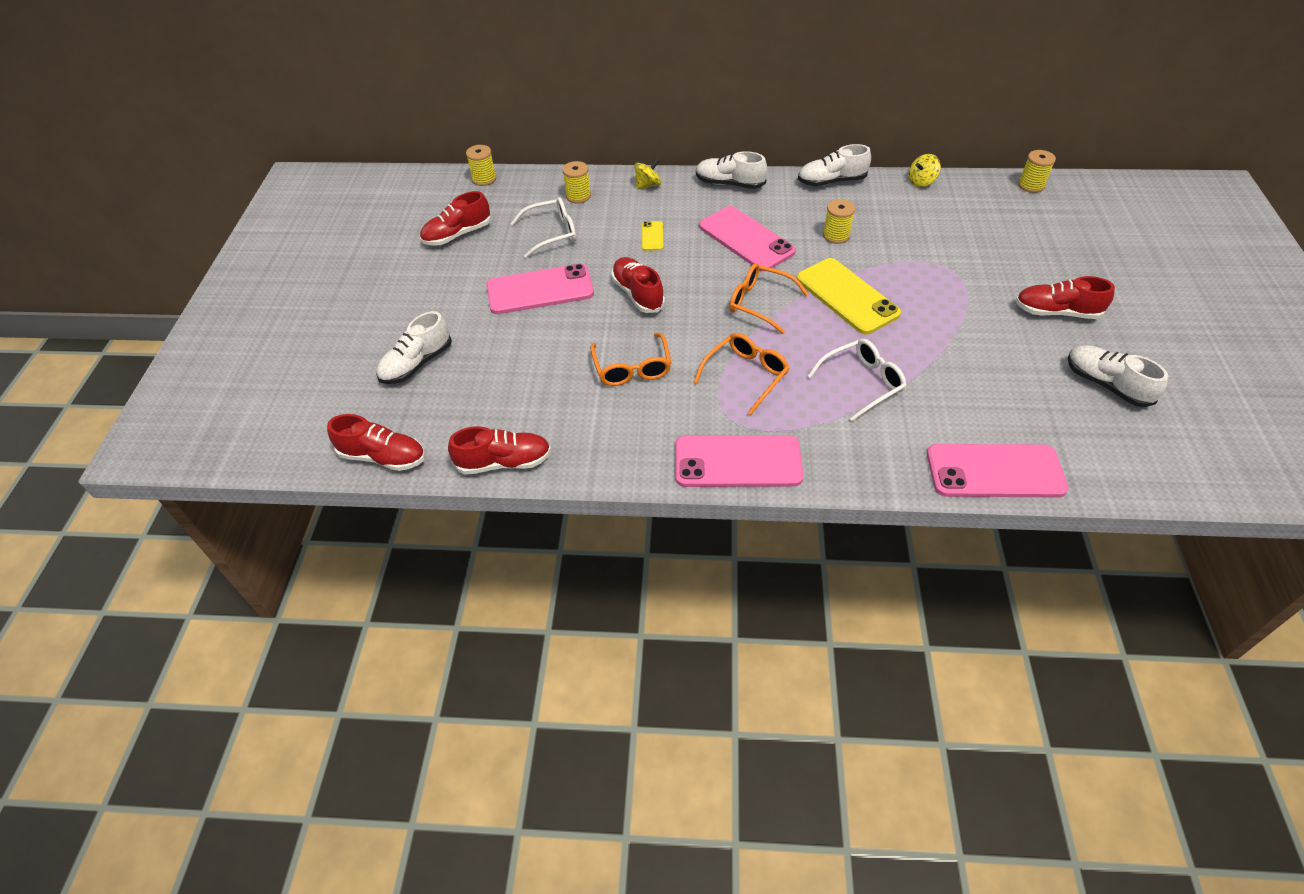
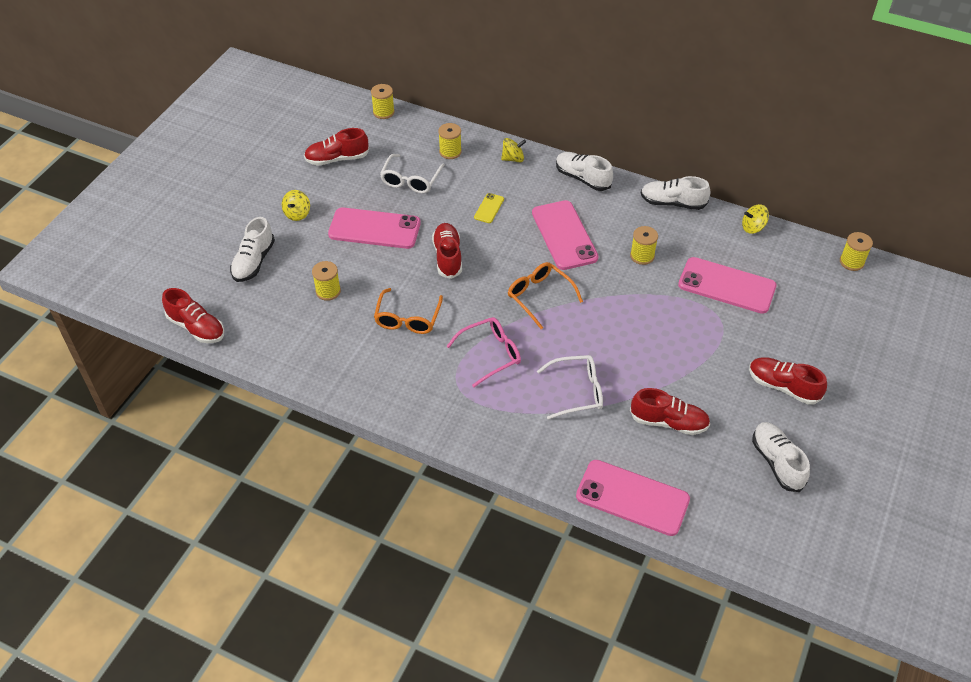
camera: 20 degrees right, 0 degrees up
white shoe [376,311,452,384] -> white shoe turned 45 degrees counterclockwise [230,217,275,282]
red shoe [448,426,551,475] -> red shoe moved to [630,388,710,435]
white glasses [511,197,576,258] -> white glasses turned 105 degrees clockwise [380,154,445,194]
pink phone [675,435,803,487] -> pink phone moved to [678,257,777,314]
orange glasses [694,333,789,415] -> pink glasses [446,317,521,387]
yellow phone [796,258,901,334] -> none
none -> yellow spinning top [282,190,310,221]
none -> yellow spool [312,261,341,301]

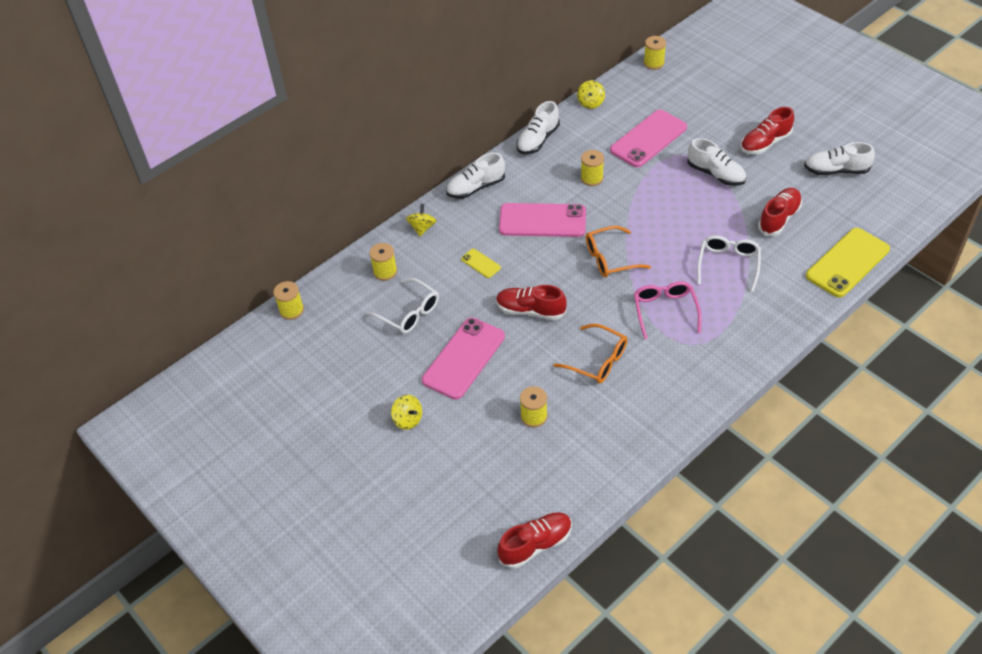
camera: 65 degrees left, 0 degrees up
white shoe [230,217,275,282] -> white shoe moved to [687,138,746,186]
red shoe [304,128,369,166] -> none
pink phone [576,460,690,536] -> yellow phone [806,228,890,298]

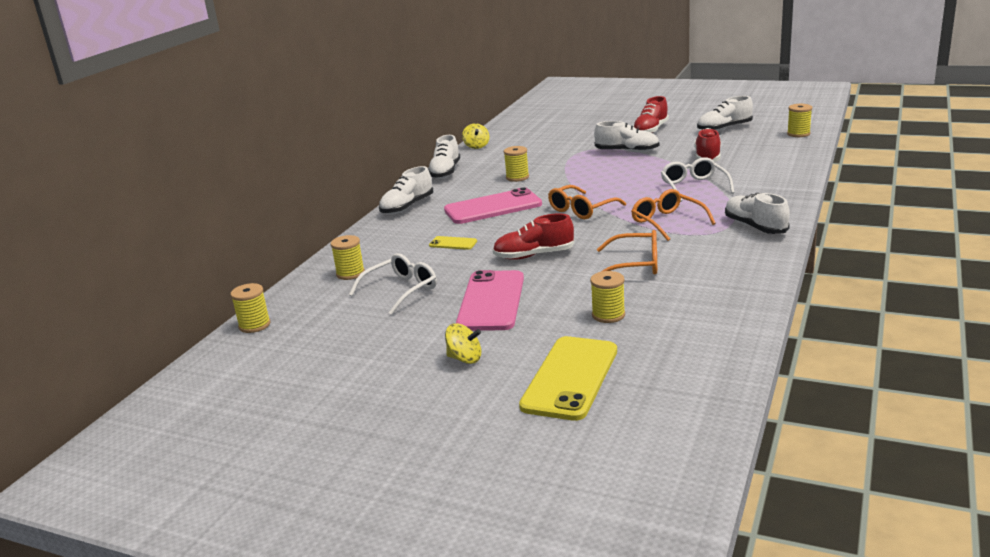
camera: 25 degrees left, 25 degrees down
white glasses [366,278,439,334] -> white glasses turned 60 degrees counterclockwise [349,253,437,315]
yellow spinning top [406,204,436,236] -> none
red shoe [497,512,572,569] -> none
pink phone [610,110,687,167] -> none
pink glasses [634,281,701,339] -> orange glasses [631,189,716,241]
yellow spool [644,36,666,70] -> yellow spool moved to [787,104,812,137]
yellow phone [806,228,890,298] -> yellow phone moved to [519,336,617,421]
none -> white shoe [725,193,790,234]

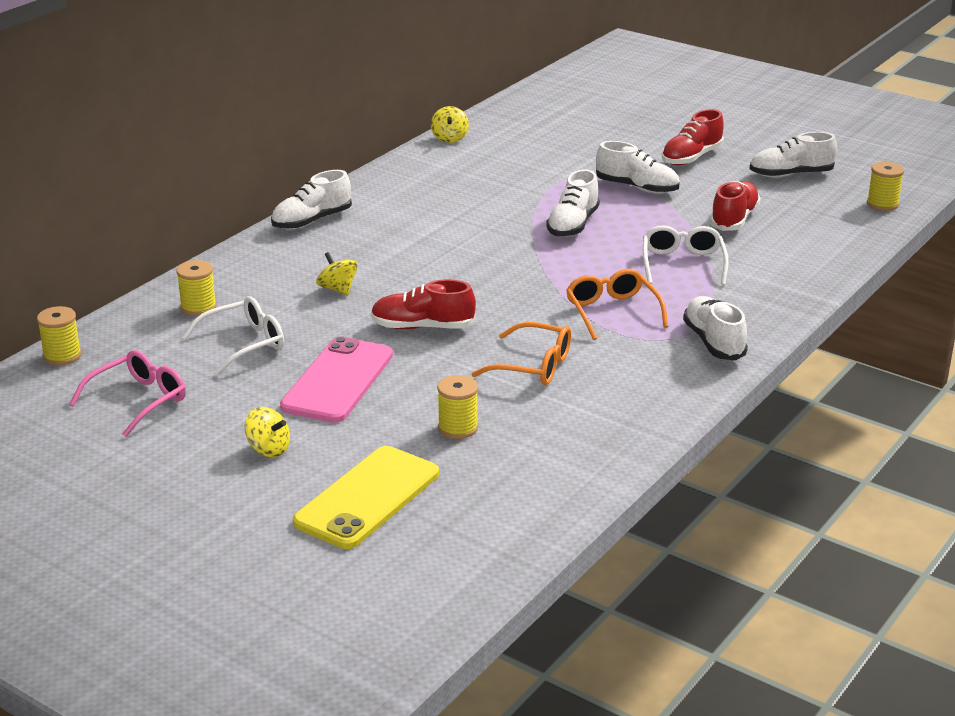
camera: 10 degrees right, 5 degrees up
white shoe [428,135,460,179] -> white shoe moved to [546,169,600,237]
yellow phone [429,236,477,250] -> yellow spinning top [316,252,358,295]
pink phone [444,187,542,224] -> none
yellow spool [504,146,529,182] -> none
orange glasses [548,185,626,219] -> none
none -> pink glasses [69,350,186,437]

